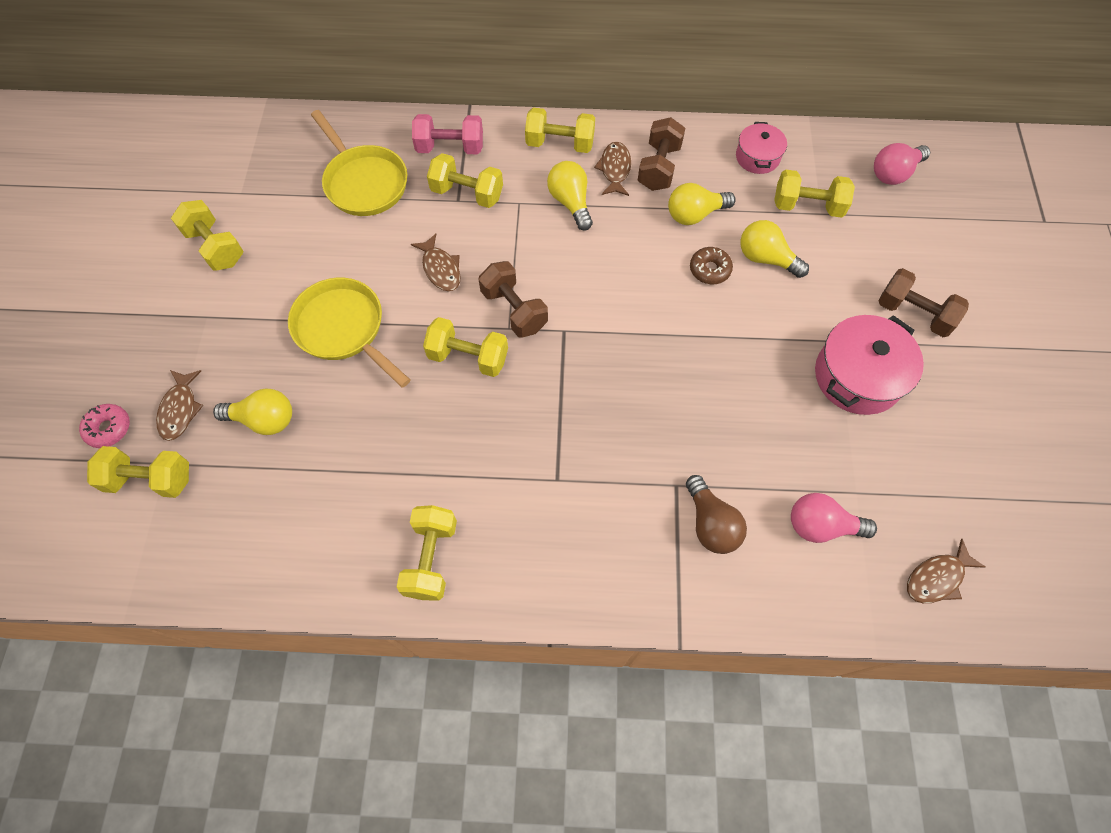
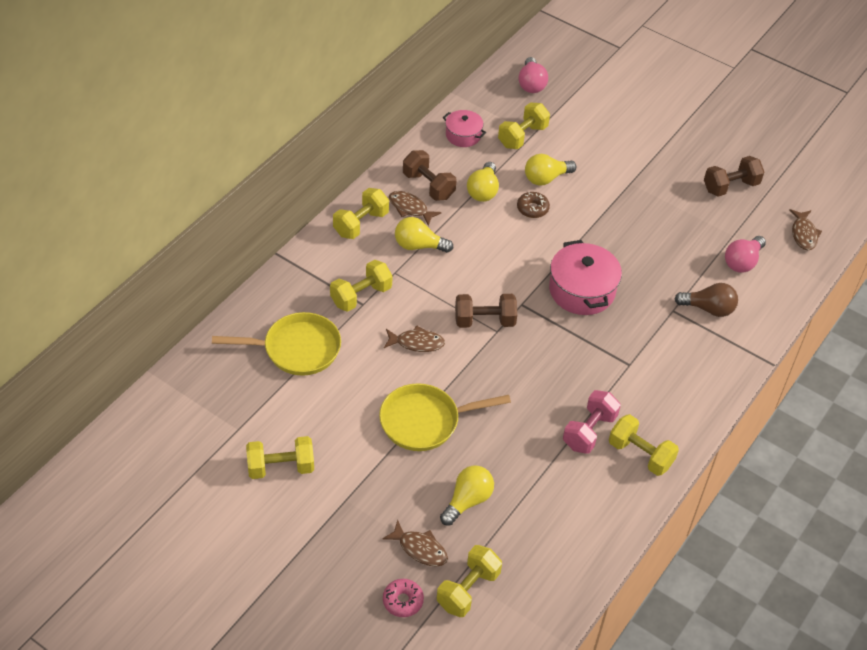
camera: 60 degrees left, 15 degrees down
pink dumbbell [412,114,483,154] -> pink dumbbell moved to [563,390,621,454]
yellow dumbbell [423,317,508,377] -> none
pink pot [815,315,924,415] -> pink pot moved to [549,240,622,315]
brown dumbbell [879,268,969,337] -> brown dumbbell moved to [704,156,764,197]

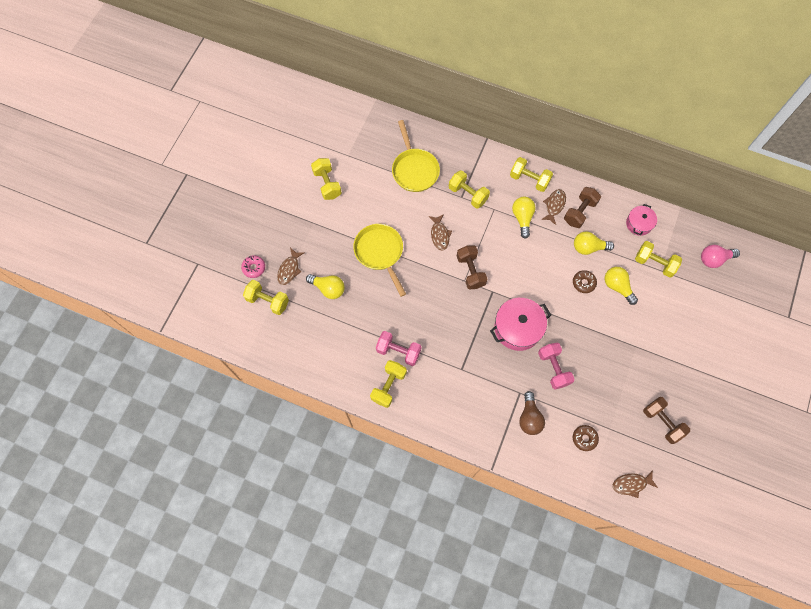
camera: 80 degrees right, 20 degrees up
pink light bulb [725,236,766,273] -> brown donut [573,425,599,451]
none -> pink dumbbell [538,343,575,389]

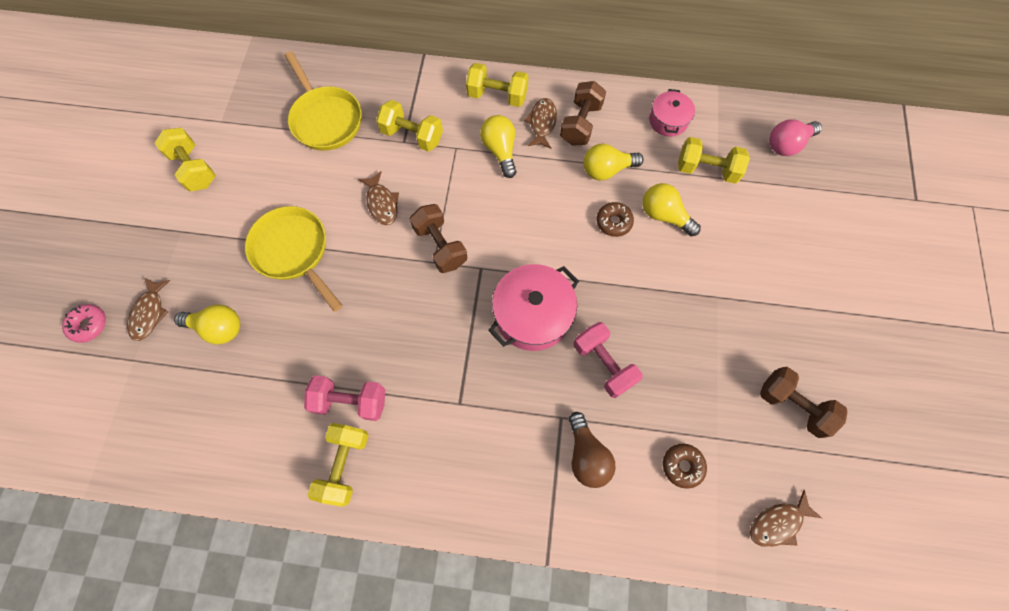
camera: 15 degrees left, 0 degrees up
yellow dumbbell [243,280,289,315] -> none

